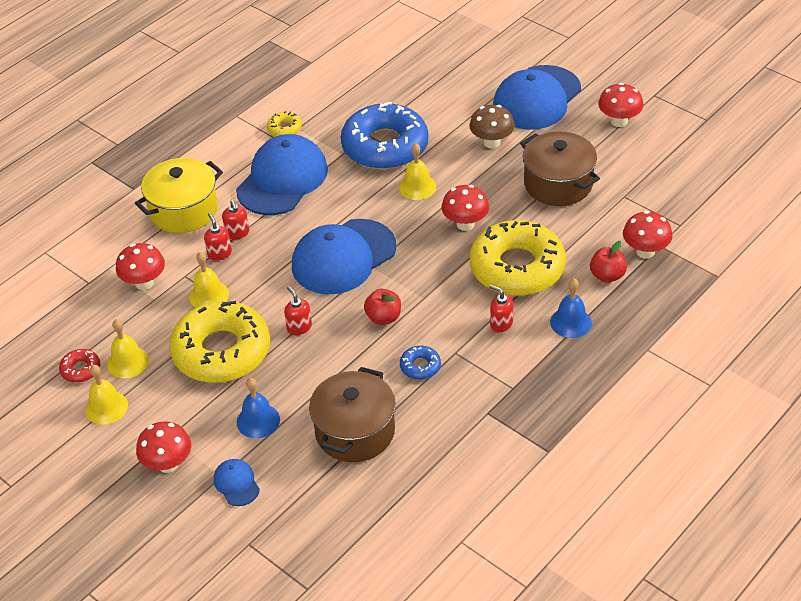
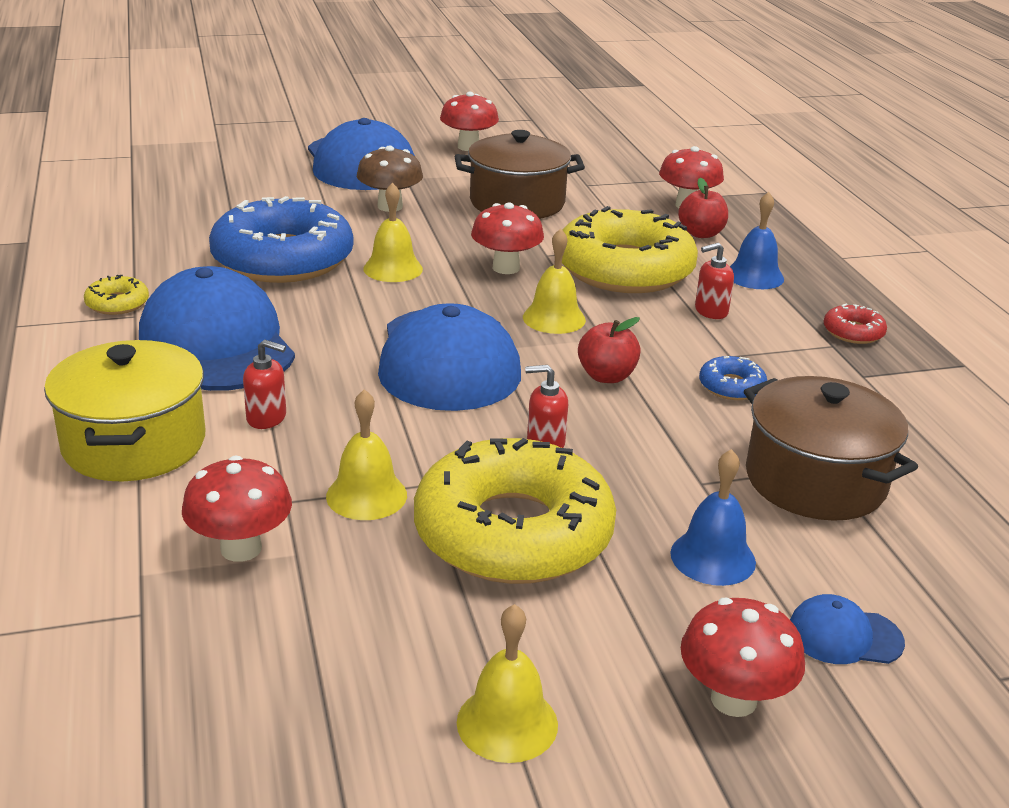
camera: 60 degrees left, 15 degrees down
red donut [59,349,100,383] -> red donut moved to [824,303,887,344]
yellow bell [107,319,149,378] -> yellow bell moved to [523,228,586,334]
red soap dispenser [204,213,232,261] -> none

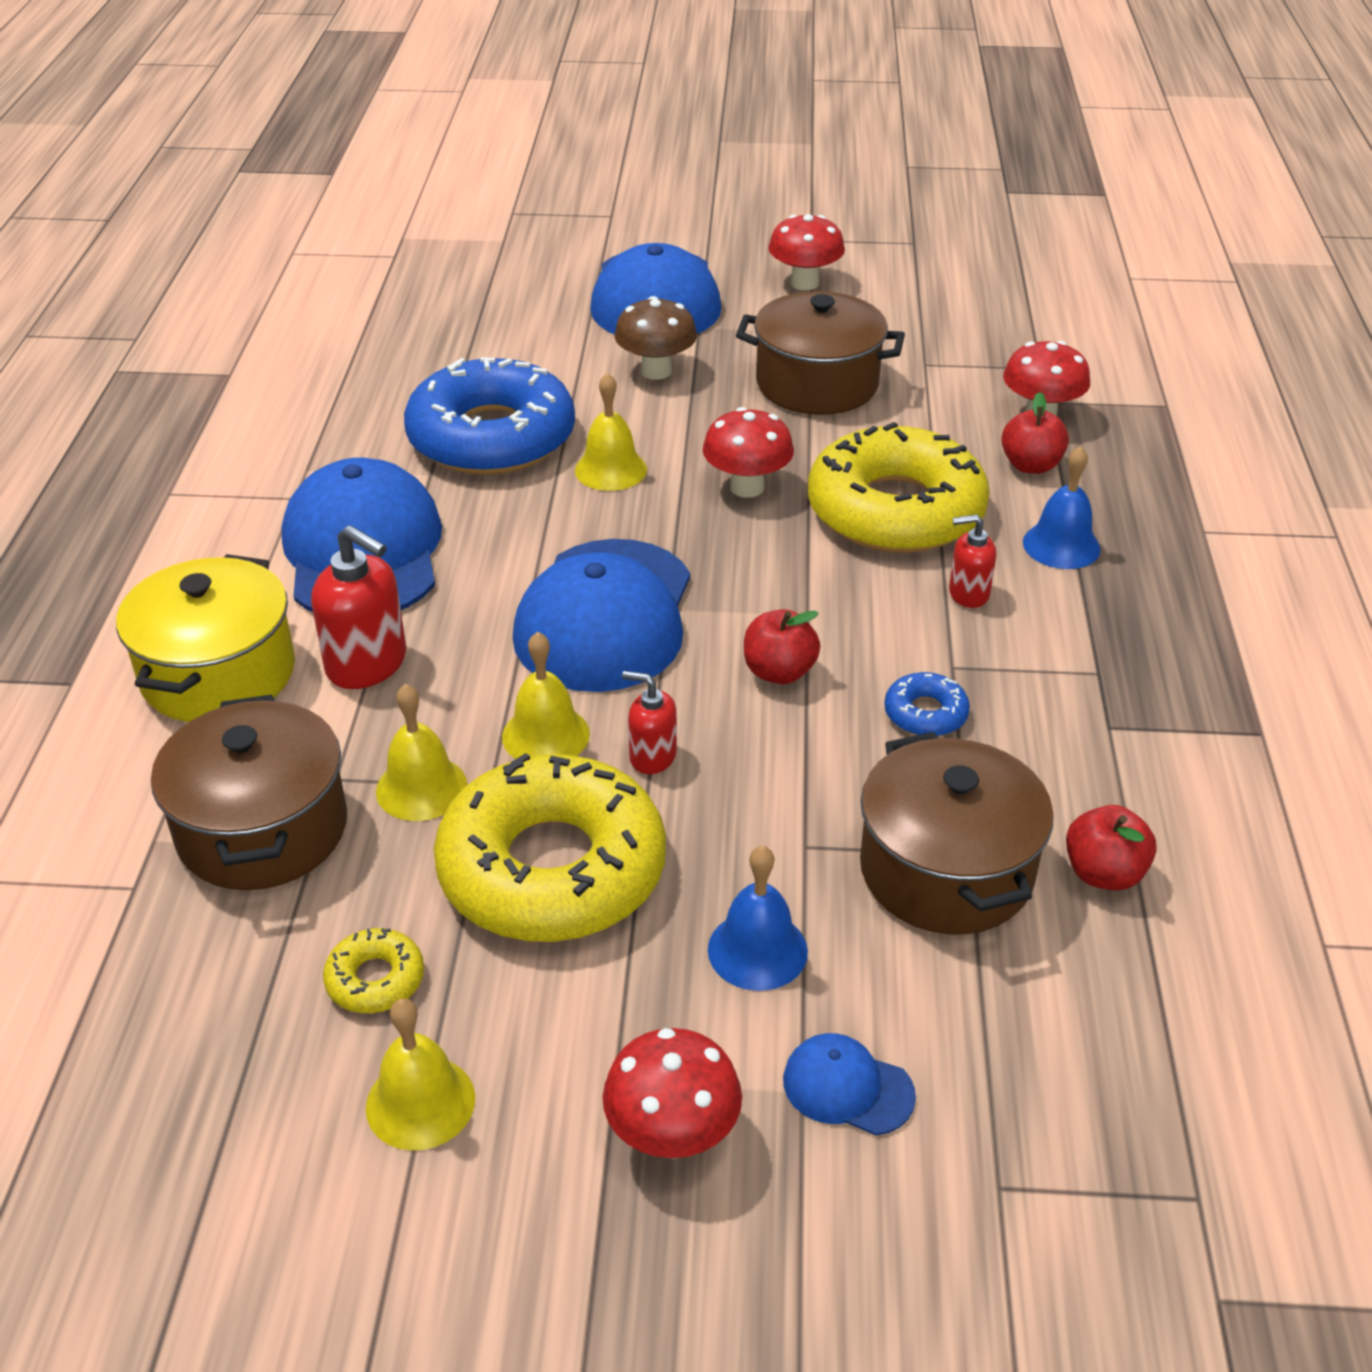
camera: 20 degrees right, 10 degrees up
yellow donut [84,275,149,315] -> yellow donut moved to [323,928,424,1013]
red mushroom [182,455,292,562] -> brown pot [151,694,347,890]
red soap dispenser [243,340,286,429] -> red soap dispenser [311,525,406,689], size x1.70
yellow bell [523,228,586,334] -> yellow bell moved to [502,632,590,759]
red donut [824,303,887,344] -> none
none -> red apple [1066,805,1157,891]

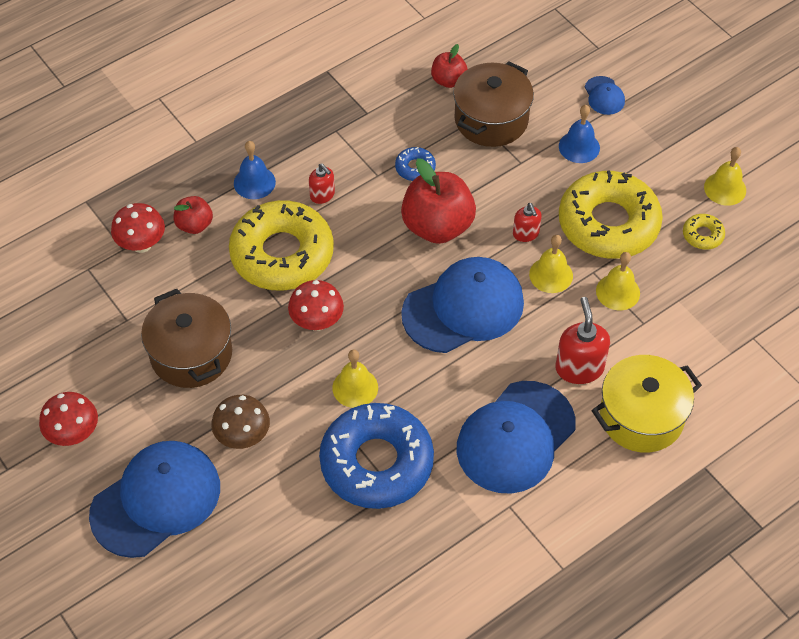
camera: 130 degrees left, 15 degrees up
brown pot [151,694,347,890] -> none
red mushroom [602,1028,742,1159] -> none
red apple [744,609,820,684] -> red apple [401,158,476,244], size x1.88

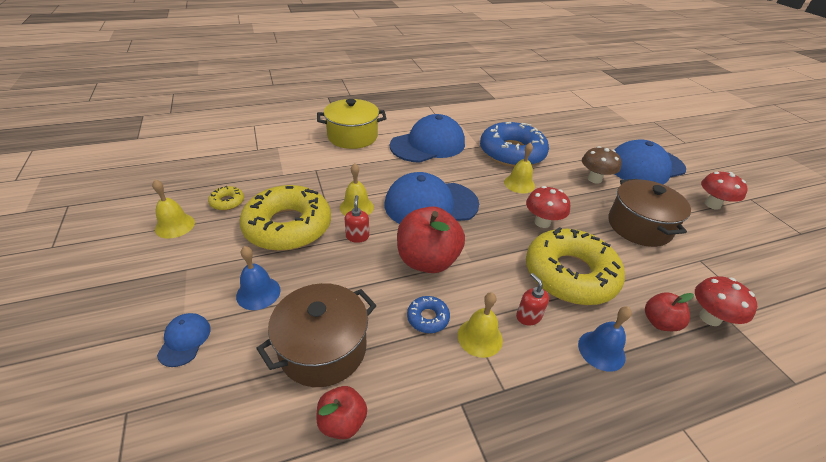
camera: 165 degrees left, 15 degrees down
red soap dispenser [555,297,610,384] -> none
yellow bell [596,252,640,310] -> yellow bell moved to [458,292,503,358]

